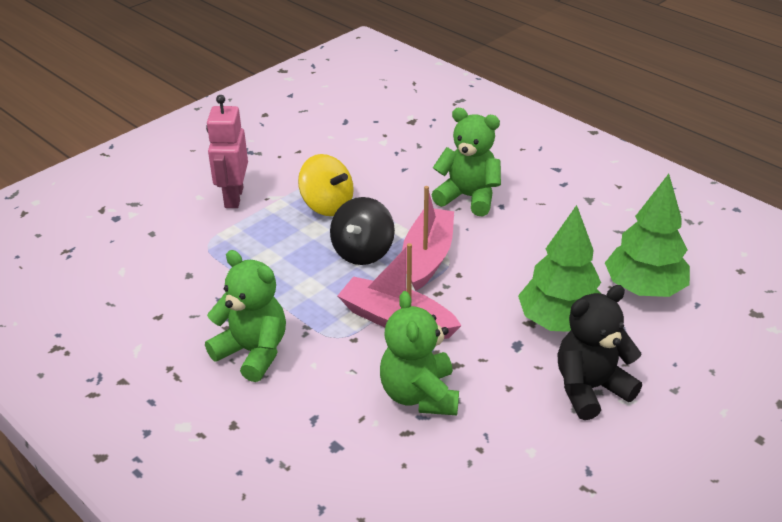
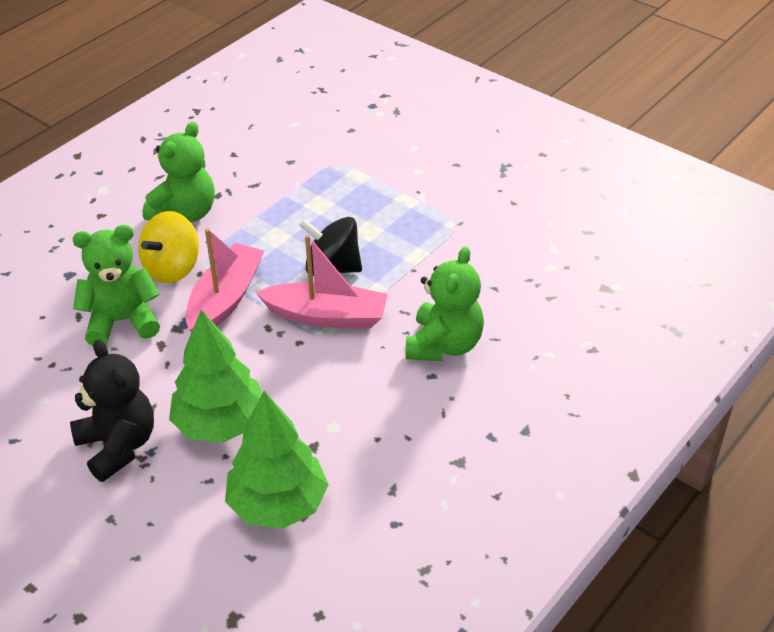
camera: 85 degrees right, 5 degrees up
pink robot [206,95,248,208] -> none
yellow spinning top [298,154,354,216] -> yellow spinning top moved to [138,211,199,283]

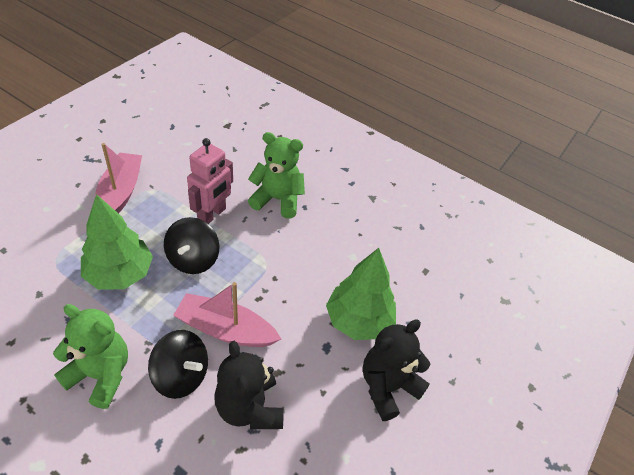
camera: 100 degrees left, 5 degrees up
green teddy bear [73,225,160,346] -> black teddy bear [214,341,284,429]
yellow spinning top [138,211,199,283] -> black spinning top [148,330,208,399]
green tree [225,391,329,529] -> green tree moved to [81,194,153,290]
pink boat [255,235,388,328] -> pink boat moved to [95,143,142,213]
none -> pink robot [187,138,233,224]

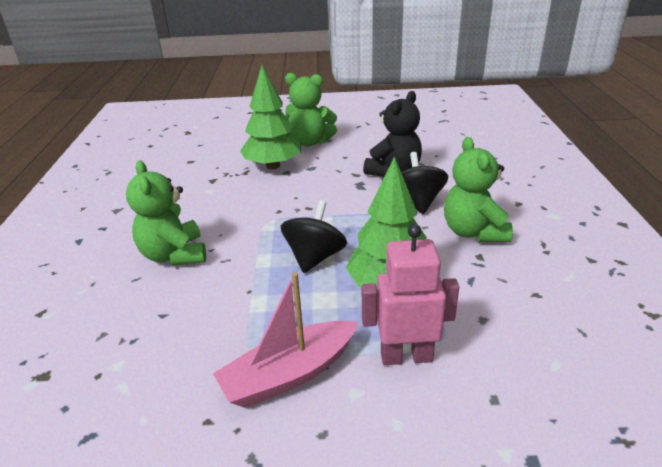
camera: 120 degrees left, 15 degrees down
black spinning top [164,217,220,274] -> black spinning top turned 45 degrees counterclockwise [281,200,347,273]
pink boat [173,282,281,347] -> none
pink robot [187,138,233,224] -> pink robot moved to [362,224,459,365]
black teddy bear [363,319,431,421] -> green teddy bear [285,73,337,146]

